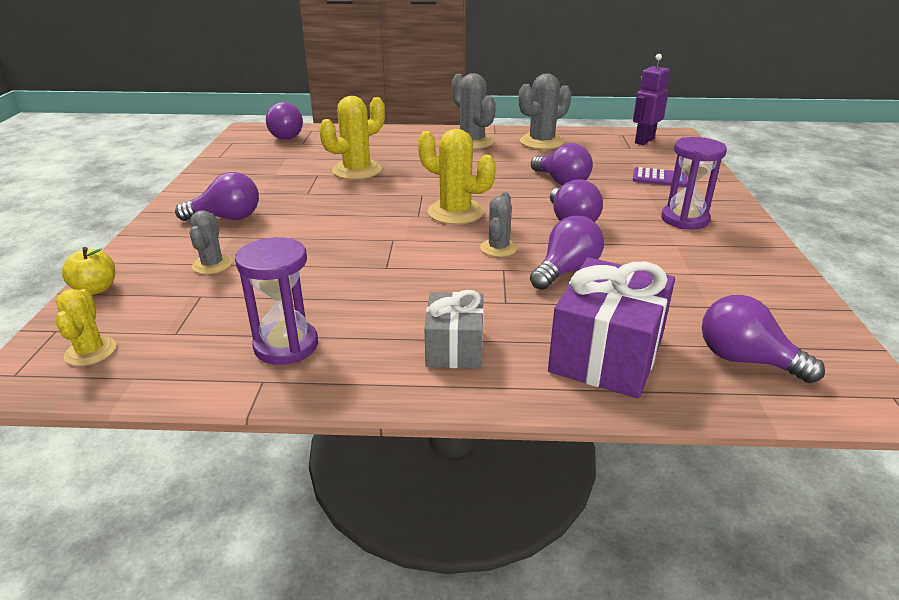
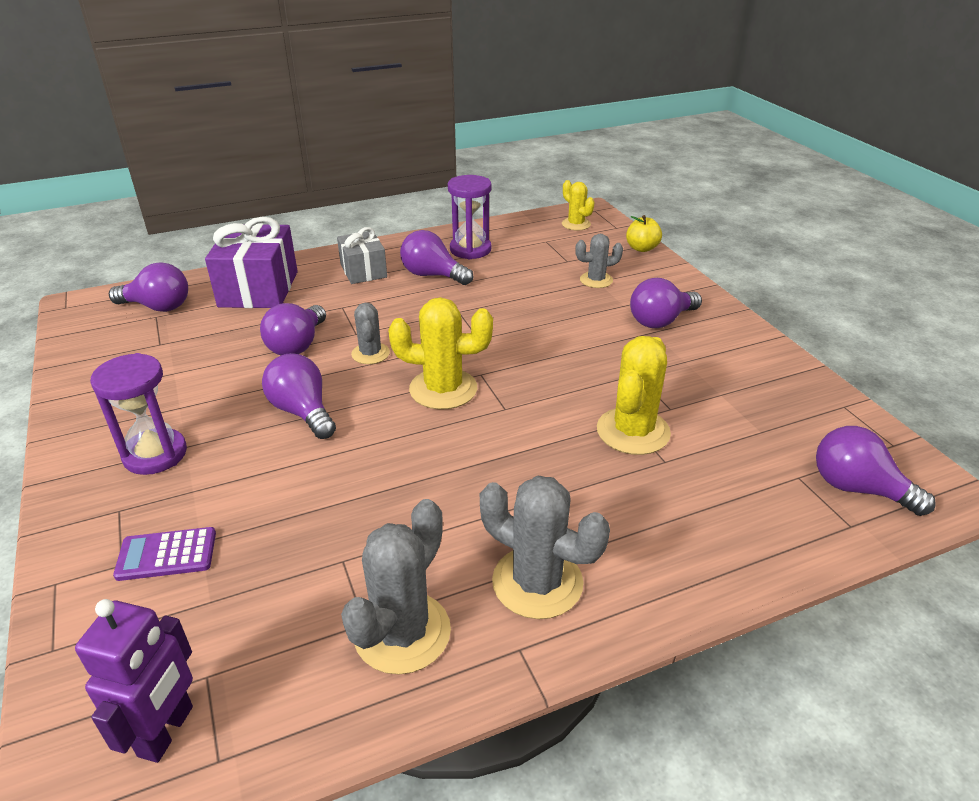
camera: 155 degrees right, 5 degrees up
grey cactus [189,210,232,274] -> grey cactus turned 75 degrees counterclockwise [575,234,623,288]
purple light bulb [531,143,593,185] -> purple light bulb moved to [400,230,473,285]

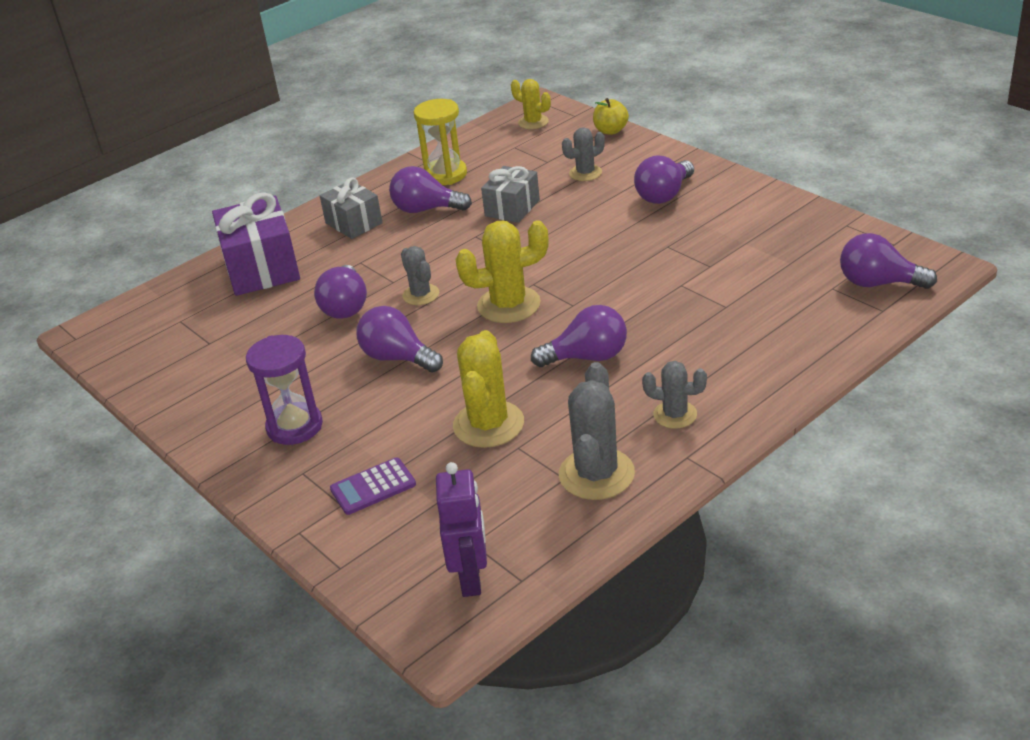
camera: 15 degrees left, 0 degrees up
purple light bulb [109,262,188,312] -> purple light bulb moved to [531,305,627,367]
purple hourglass [448,175,492,259] -> yellow hourglass [414,99,467,185]
grey cactus [480,475,610,619] -> grey cactus [642,361,707,429], size x0.60
yellow cactus [597,336,671,455] -> yellow cactus moved to [453,330,524,448]
none -> grey gift [481,166,540,223]

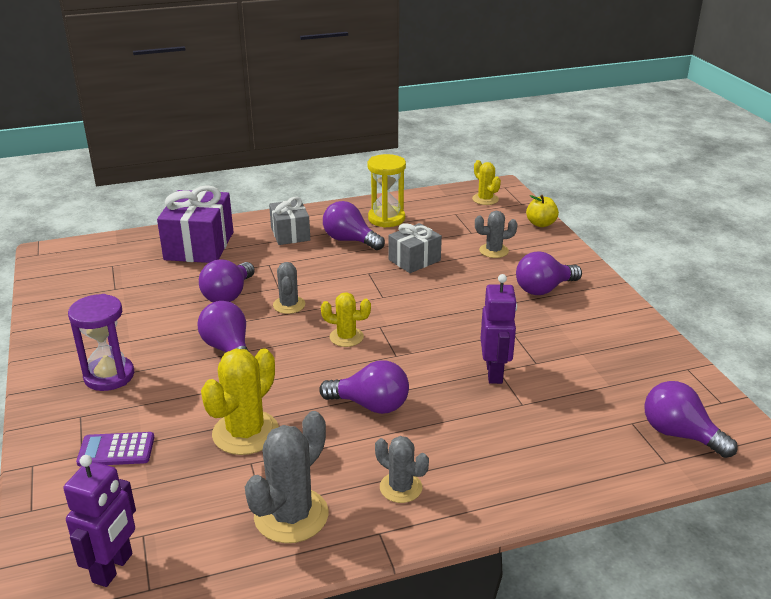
camera: 20 degrees right, 5 degrees down
yellow cactus [455,221,549,323] -> yellow cactus [321,292,371,347], size x0.60
none -> purple robot [481,274,517,384]

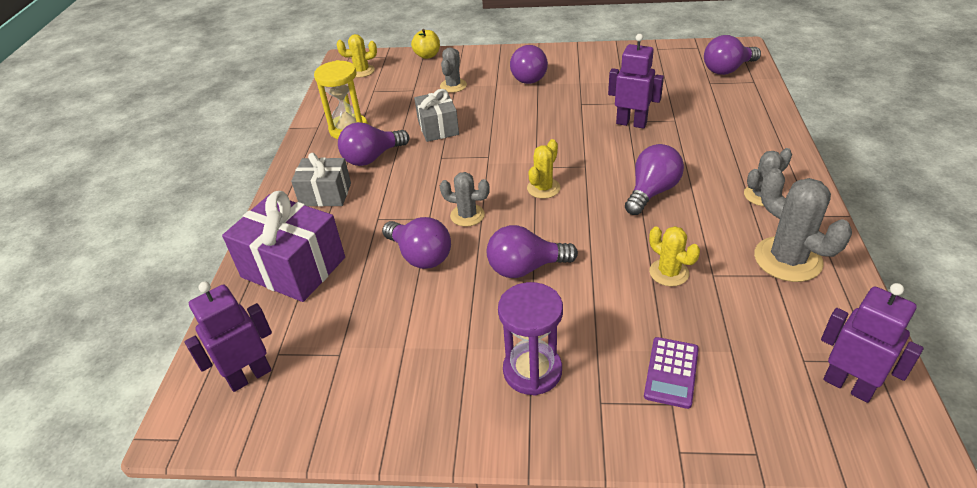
camera: 65 degrees left, 10 degrees up
yellow cactus [201,349,279,455] -> yellow cactus [649,226,700,286], size x0.60
none -> purple robot [185,282,272,392]

